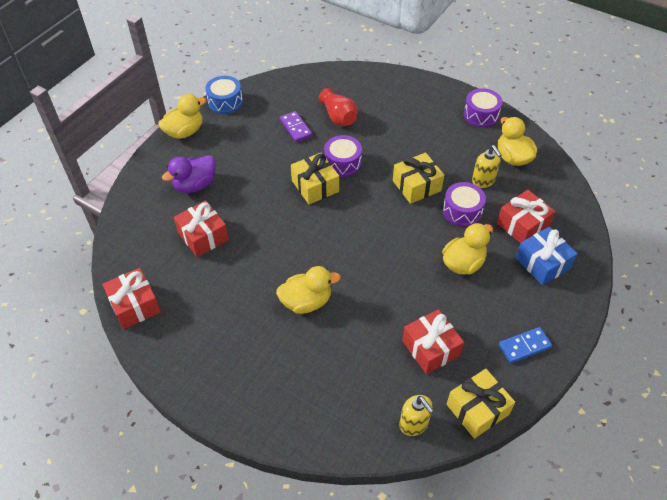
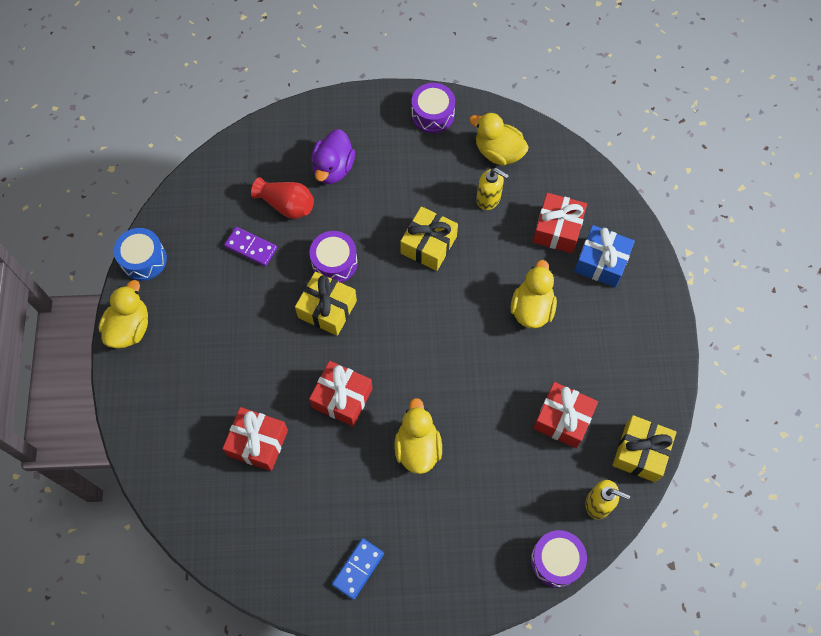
camera: 35 degrees left, 15 degrees up
red gift [102,268,161,329] -> red gift moved to [309,361,373,426]
purple duck [162,155,216,193] -> purple duck moved to [311,129,355,184]
yellow duck [276,266,341,314] -> yellow duck turned 45 degrees counterclockwise [395,398,442,474]
purple drum [443,182,486,227] -> purple drum moved to [531,530,587,588]
blue domino [499,327,552,363] -> blue domino moved to [332,538,384,600]

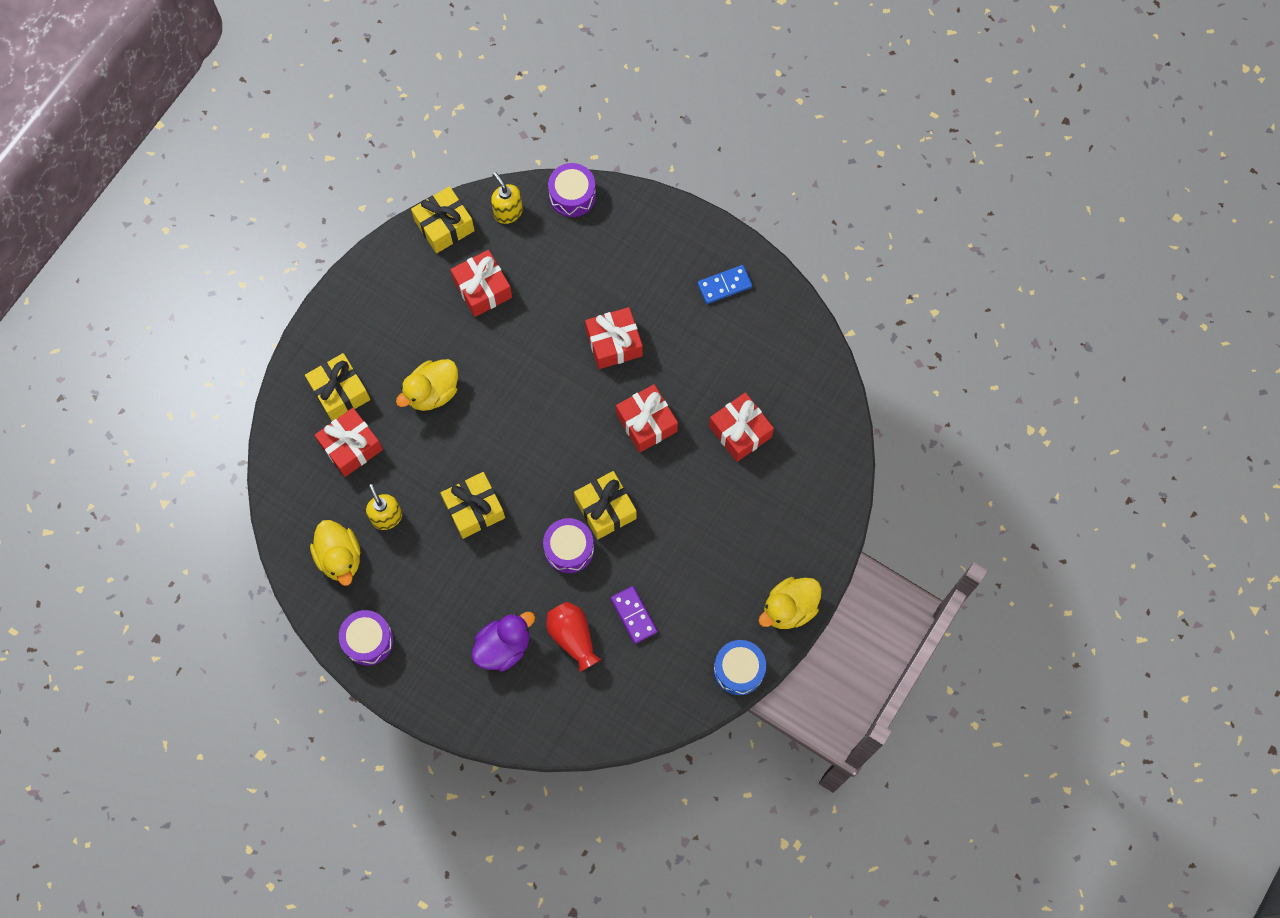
camera: 145 degrees left, 5 degrees up
yellow duck [395,398,442,474] -> red gift [585,307,643,369]
blue gift [574,225,635,287] -> yellow gift [305,353,370,421]

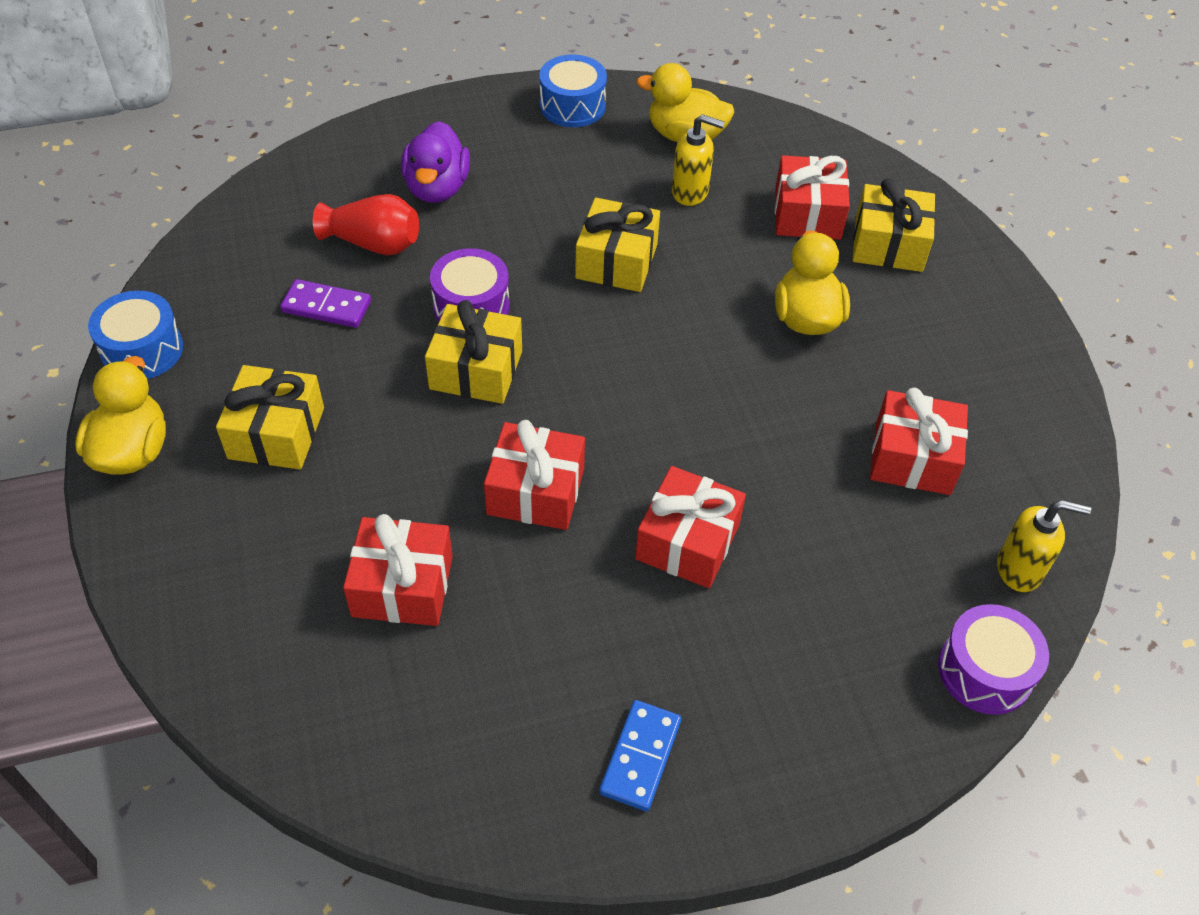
camera: 130 degrees right, 20 degrees down
purple drum [339,610,394,666] -> blue drum [539,55,607,127]
yellow gift [411,186,475,253] -> yellow gift moved to [216,365,324,470]

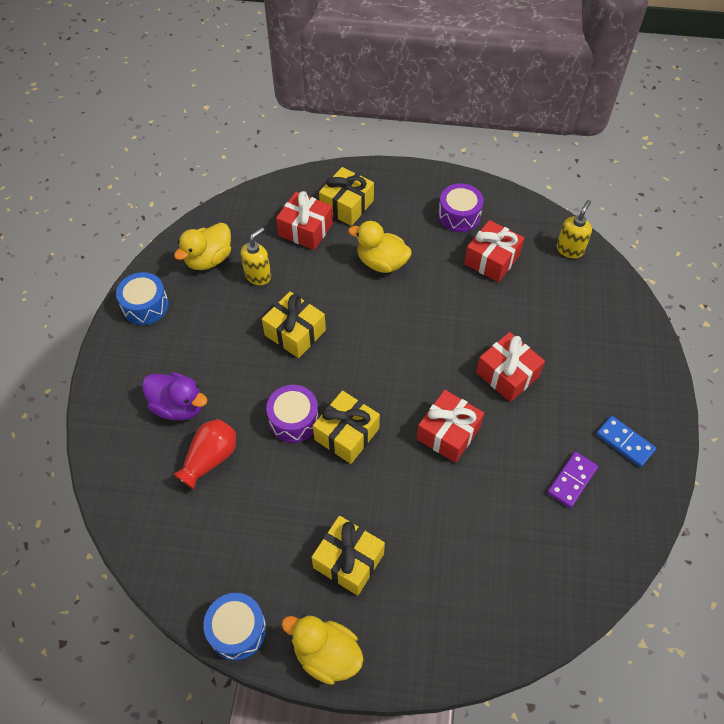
camera: 65 degrees left, 5 degrees up
purple domino [280,279,371,328] -> purple domino moved to [547,452,598,508]
red gift [343,514,453,626] -> none
purple drum [938,604,1049,715] -> purple drum moved to [438,184,484,232]

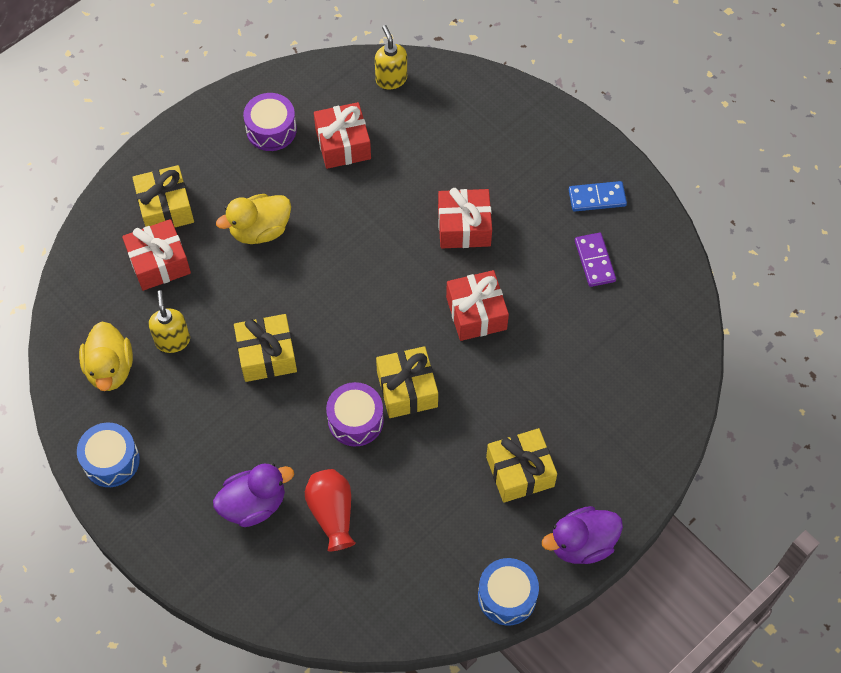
camera: 50 degrees left, 5 degrees up
yellow duck [281,615,364,685] -> purple duck [542,506,623,564]

